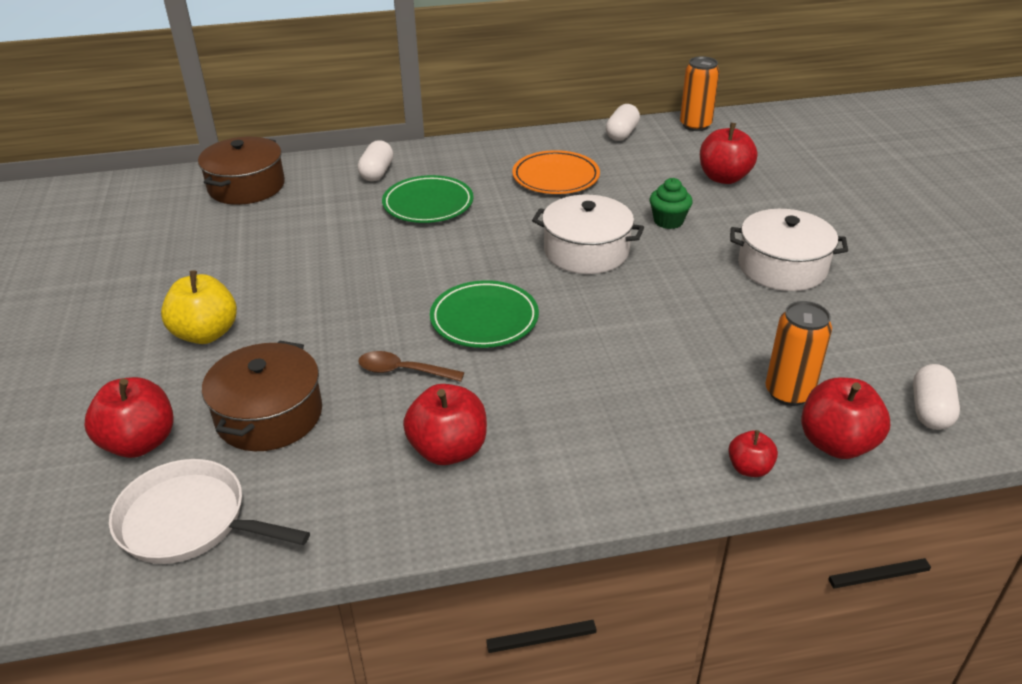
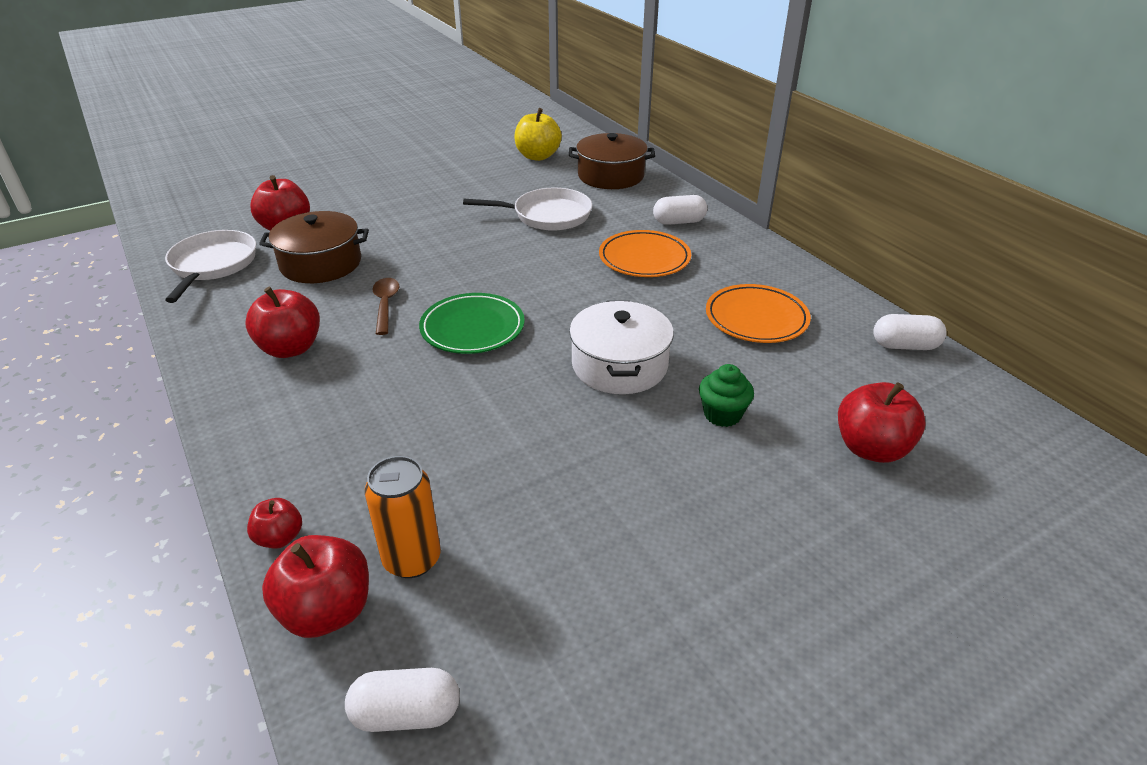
camera: 70 degrees right, 0 degrees up
yellow apple [161,270,237,344] -> yellow apple moved to [514,108,562,161]
green plate [382,175,474,223] -> orange plate [599,230,691,277]
orange can [680,56,719,131] -> none
white pot [730,209,848,291] -> none
none -> white pan [463,188,592,231]

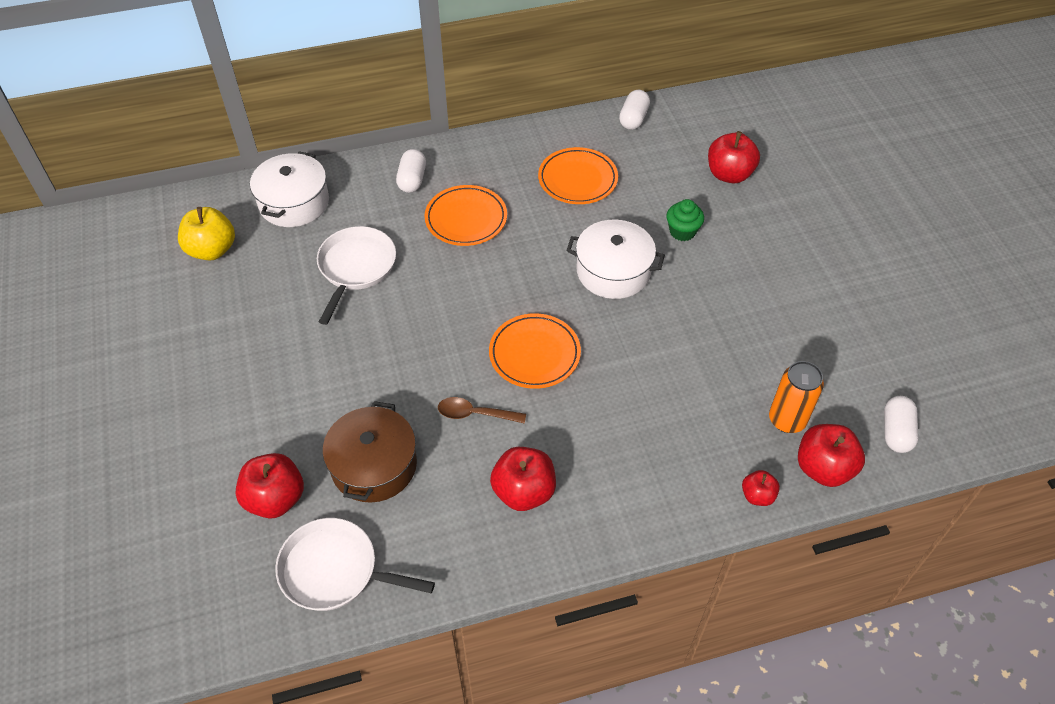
camera: 75 degrees left, 15 degrees up
green plate [419,293,525,354] -> orange plate [489,313,581,389]
brown pot [569,133,655,189] -> white pot [250,151,329,227]

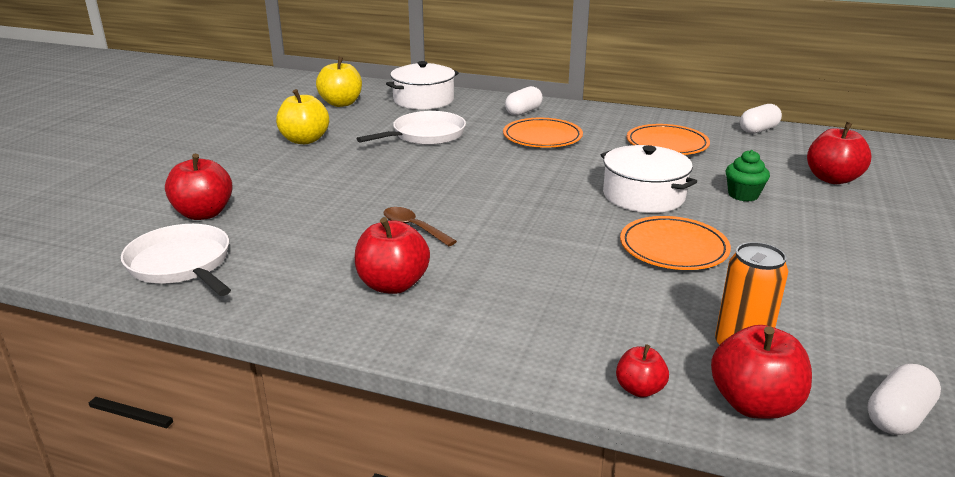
camera: 35 degrees right, 25 degrees down
brown pot [323,401,417,503] -> none
orange plate [489,313,581,389] -> orange plate moved to [620,216,731,270]
none -> yellow apple [276,89,329,144]

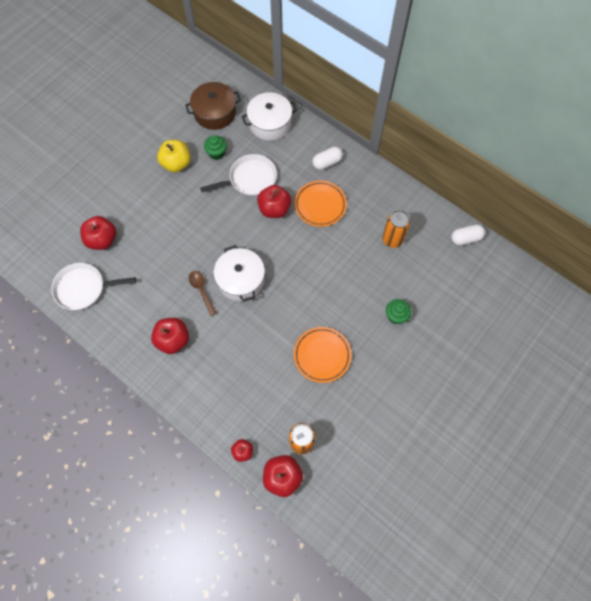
camera: 20 degrees right, 40 degrees up
white pan [121,224,231,296] -> white pan turned 75 degrees counterclockwise [51,263,136,310]
yellow apple [316,57,362,107] -> brown pot [185,82,241,130]
white pot [601,145,697,213] -> white pot moved to [214,245,265,302]
orange plate [627,124,710,155] -> orange can [382,210,410,248]
red apple [807,122,872,184] -> red apple moved to [257,185,291,218]
white capsule [868,364,941,435] -> none
none -> green cupcake [204,136,227,160]

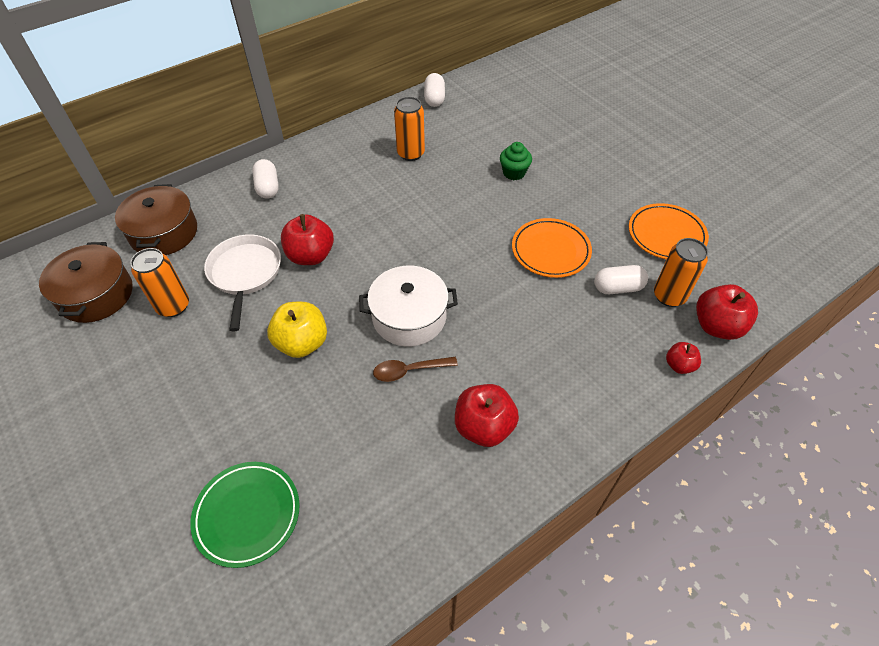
camera: 75 degrees left, 15 degrees down
white pan [51,263,136,310] -> none
red apple [80,216,116,250] -> green plate [191,462,300,568]
yellow apple [157,140,191,173] -> yellow apple moved to [267,301,327,358]
green cupcake [204,136,227,160] -> orange can [130,248,189,317]
white pot [242,92,297,141] -> brown pot [115,184,197,255]
orange plate [294,181,347,227] -> orange plate moved to [629,203,709,260]
none -> white capsule [594,265,648,294]

